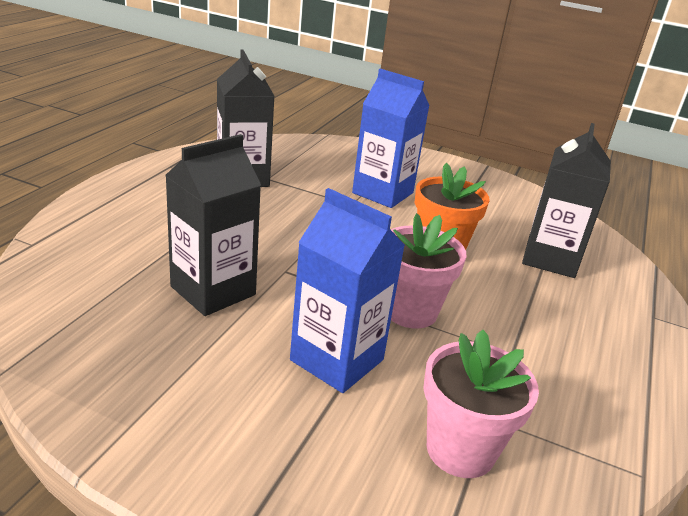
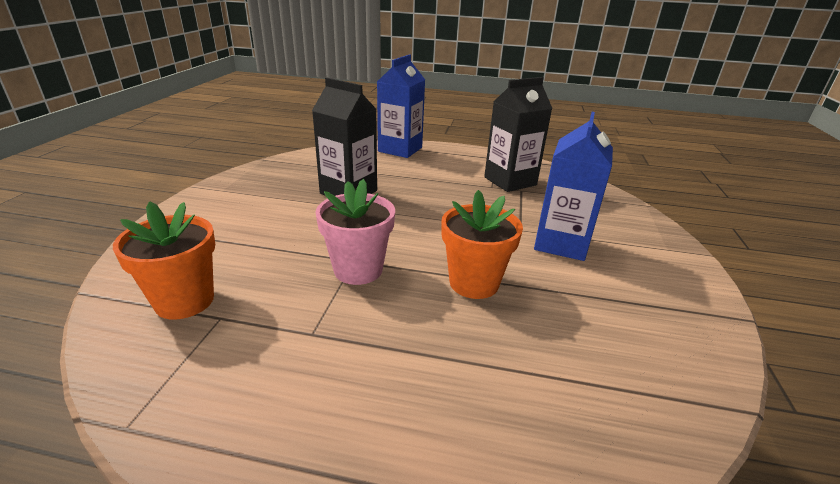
camera: 80 degrees right, 0 degrees up
blue carton [290,188,405,393] -> blue carton moved to [377,54,425,158]
pink flower pot [423,330,539,478] -> orange flower pot [113,201,215,319]
black carton [522,123,611,278] -> none

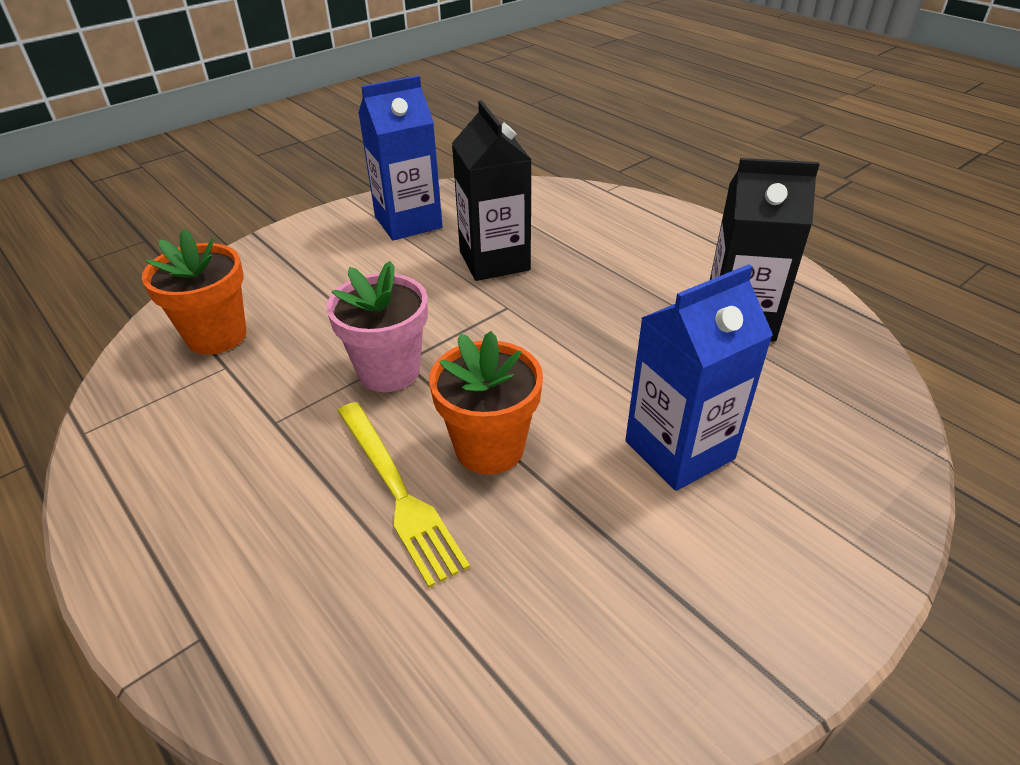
camera: 40 degrees right, 10 degrees up
blue carton [377,54,425,158] -> blue carton moved to [358,75,443,241]
none -> yellow fork [337,402,470,588]

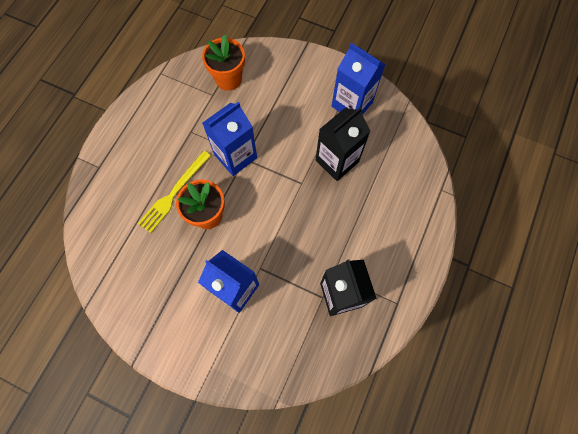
camera: 65 degrees right, 30 degrees up
pink flower pot [326,261,428,392] -> blue carton [202,102,257,176]

